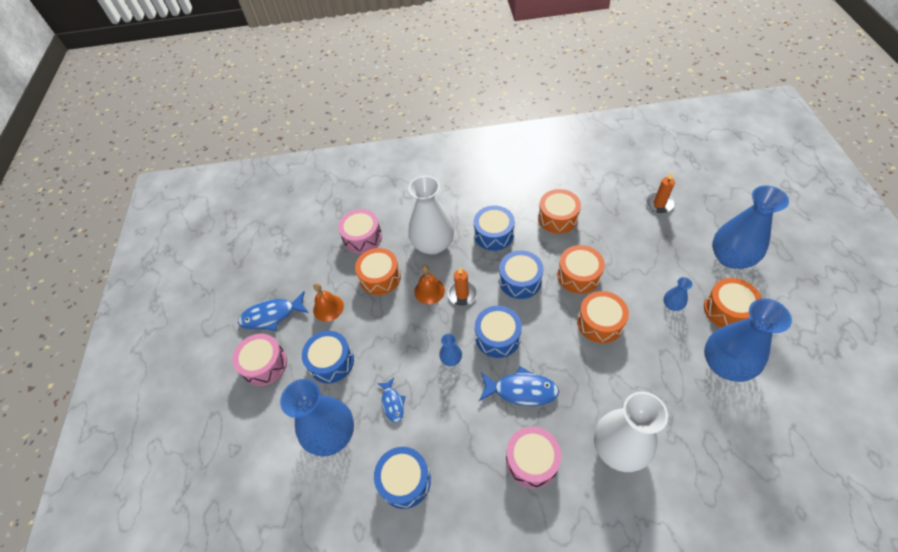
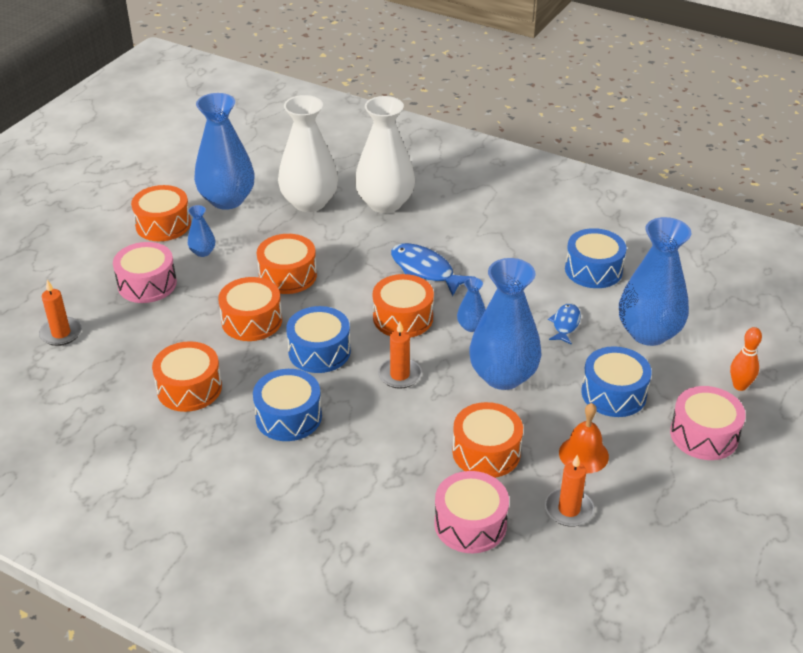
camera: 150 degrees left, 15 degrees down
blue fish [238,291,309,331] -> none
white vase [408,176,454,254] -> white vase moved to [278,95,338,212]
orange bell [414,265,445,304] -> none
blue drum [475,306,522,358] -> orange drum [373,274,434,338]
pink drum [506,427,561,488] -> pink drum moved to [113,242,177,303]
blue vase [712,185,789,269] -> blue vase moved to [469,258,542,390]
none -> orange candle [545,454,595,527]
none -> orange bowling pin [730,327,762,391]

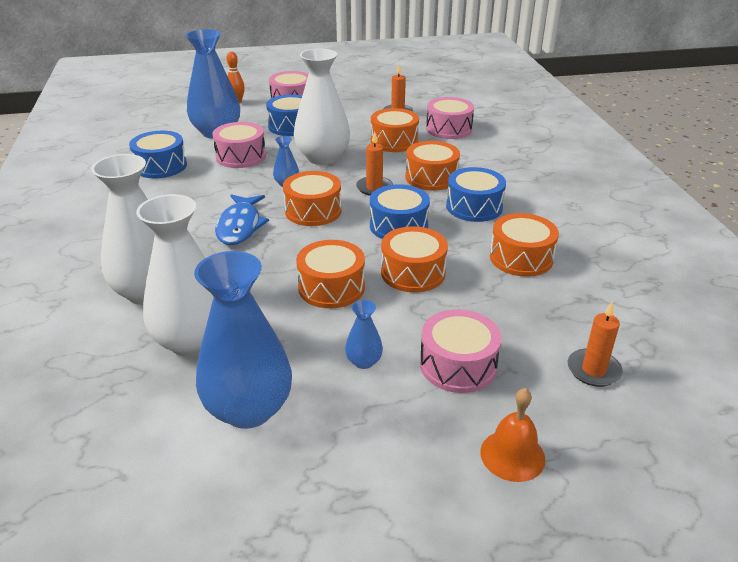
camera: 130 degrees left, 5 degrees down
orange drum [131,185,191,241] -> orange drum moved to [406,141,460,190]
blue vase [469,258,542,390] -> white vase [294,48,350,165]
blue fish [548,303,581,345] -> pink drum [212,122,266,168]
orange bell [559,403,609,474] -> orange bell moved to [480,388,546,482]

